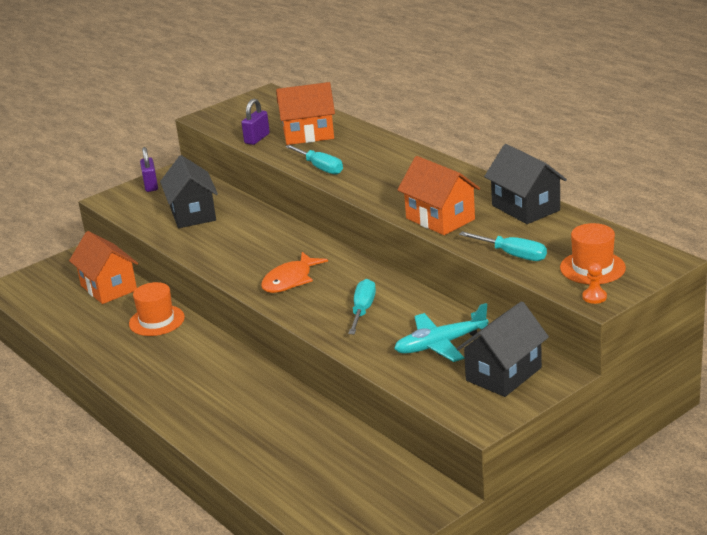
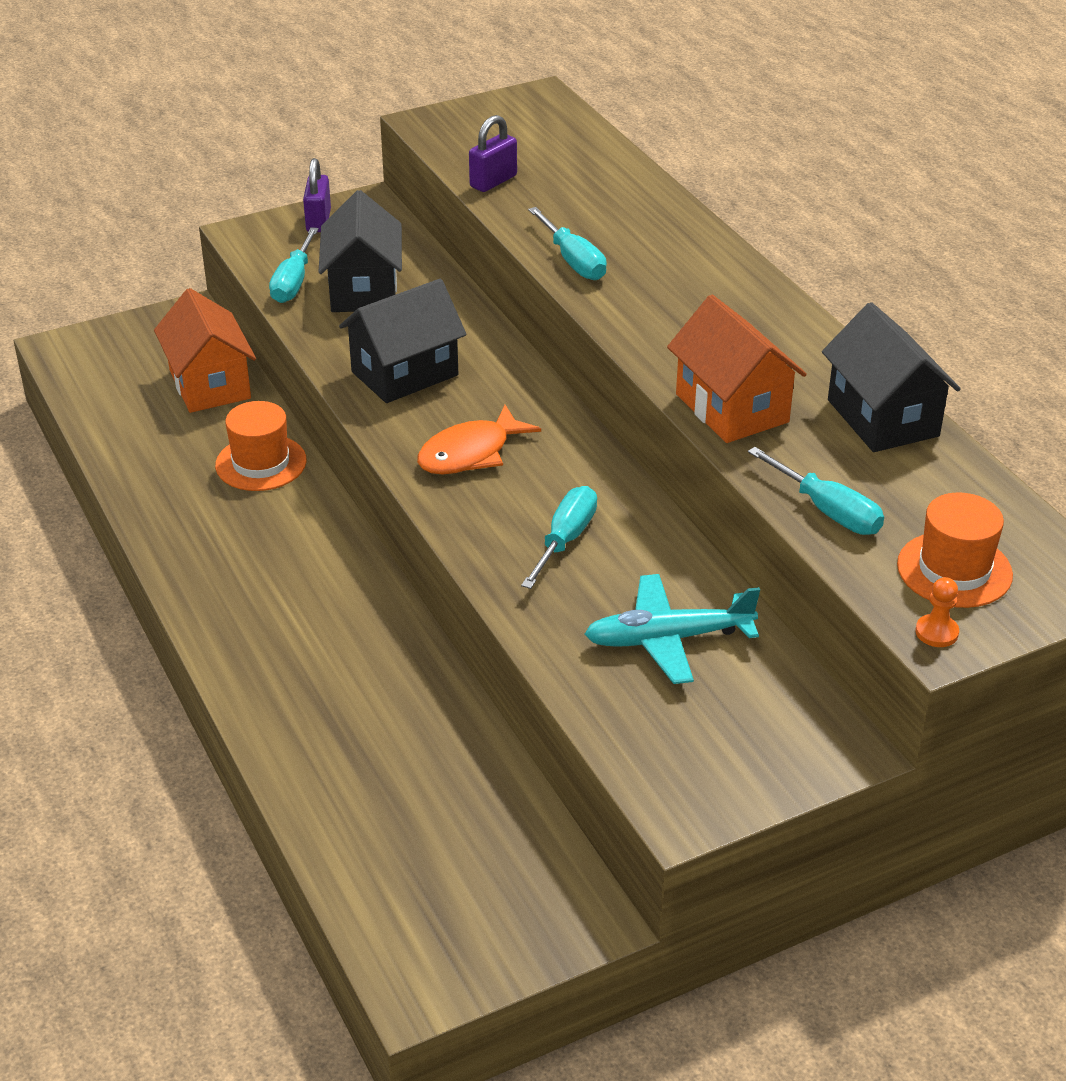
camera: 10 degrees right, 10 degrees up
orange house [276,82,335,145] -> none
black house [457,301,549,397] -> black house moved to [339,279,467,403]
none -> turquoise screwdriver [269,227,319,303]

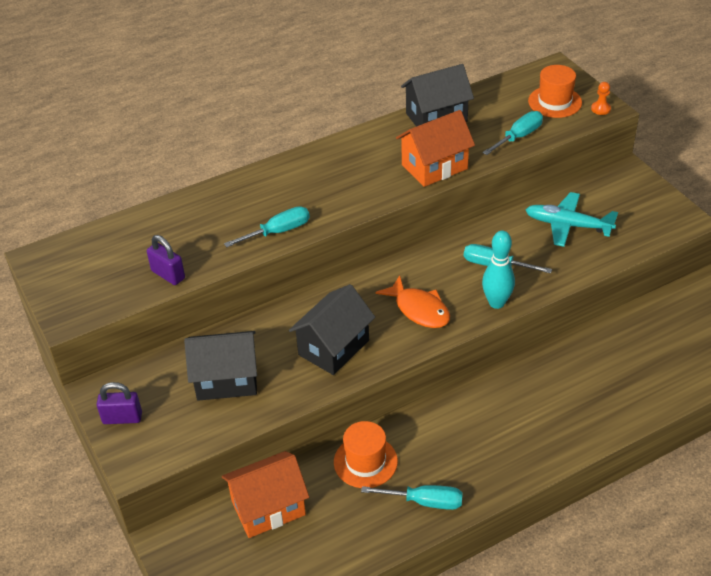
camera: 90 degrees left, 5 degrees up
turquoise screwdriver [269,227,319,303] -> turquoise screwdriver moved to [361,485,463,510]
black house [339,279,467,403] -> black house turned 75 degrees clockwise [289,284,375,375]
turquoise plane [584,574,760,684] -> turquoise plane turned 120 degrees clockwise [526,192,618,247]
none -> turquoise bowling pin [482,231,515,309]

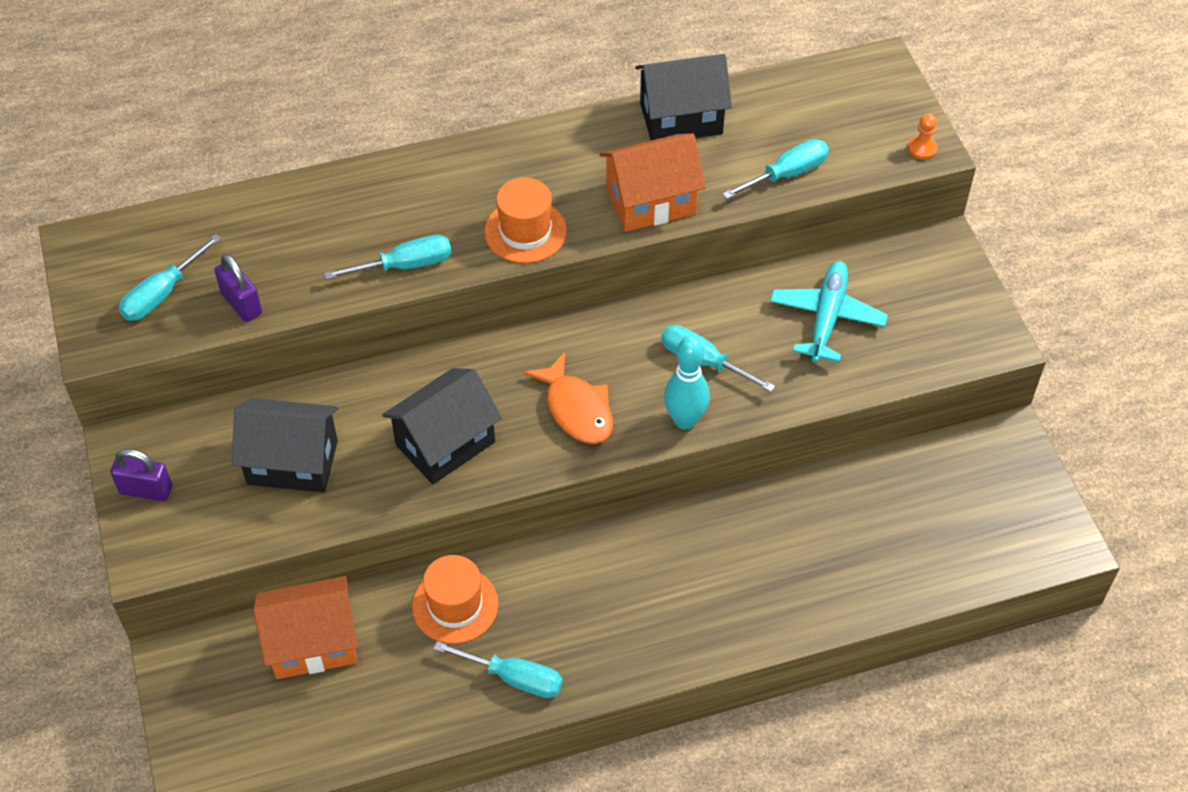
camera: 10 degrees right, 10 degrees up
turquoise plane [526,192,618,247] -> turquoise plane turned 75 degrees clockwise [770,261,888,362]
orange hat [528,65,582,118] -> orange hat moved to [484,178,567,263]
none -> turquoise screwdriver [118,234,221,321]

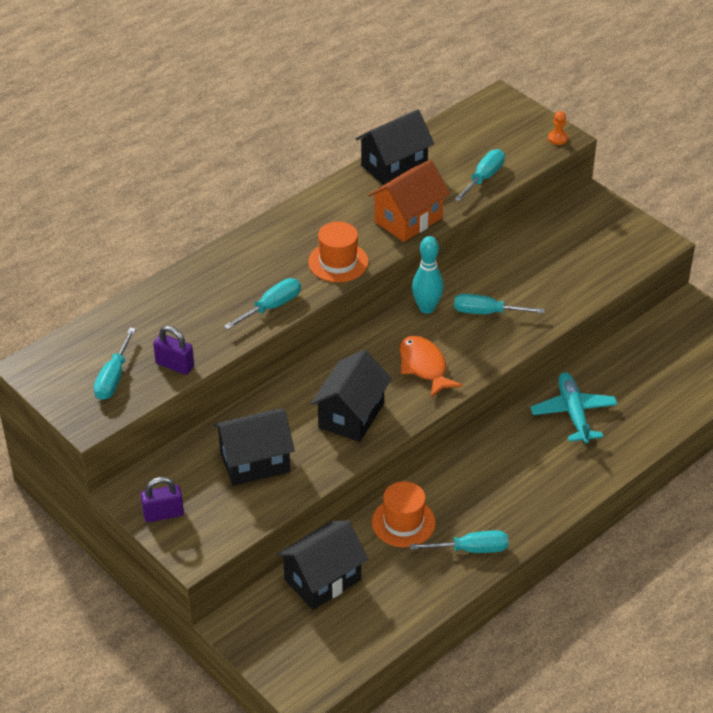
camera: 25 degrees left, 10 degrees down
orange house [254,576,358,679] -> black house [276,520,368,610]
orange fish [524,352,613,444] -> orange fish turned 150 degrees counterclockwise [399,336,463,397]
turquoise bowling pin [664,336,710,430] -> turquoise bowling pin moved to [412,236,444,314]
turquoise plane [770,261,888,362] -> turquoise plane moved to [530,372,618,444]

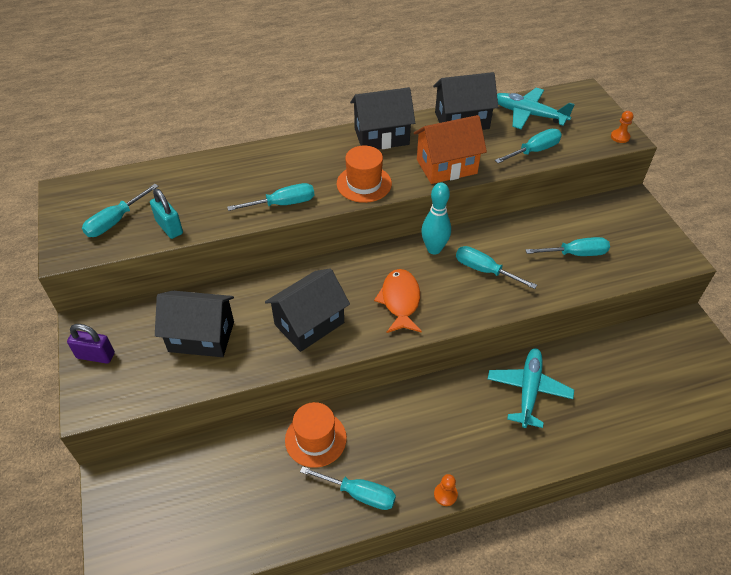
camera: 25 degrees right, 5 degrees up
purple padlock [153,326,194,375] -> turquoise padlock [150,189,183,239]
black house [276,520,368,610] -> black house moved to [350,87,415,149]
none -> orange pawn [434,474,458,506]
none -> turquoise plane [497,88,575,129]
none -> turquoise screwdriver [526,237,610,256]

